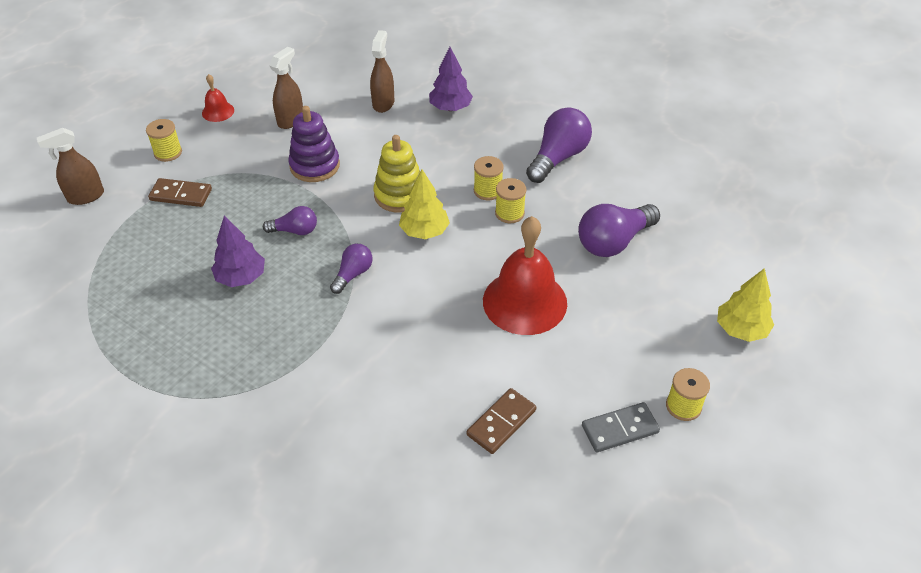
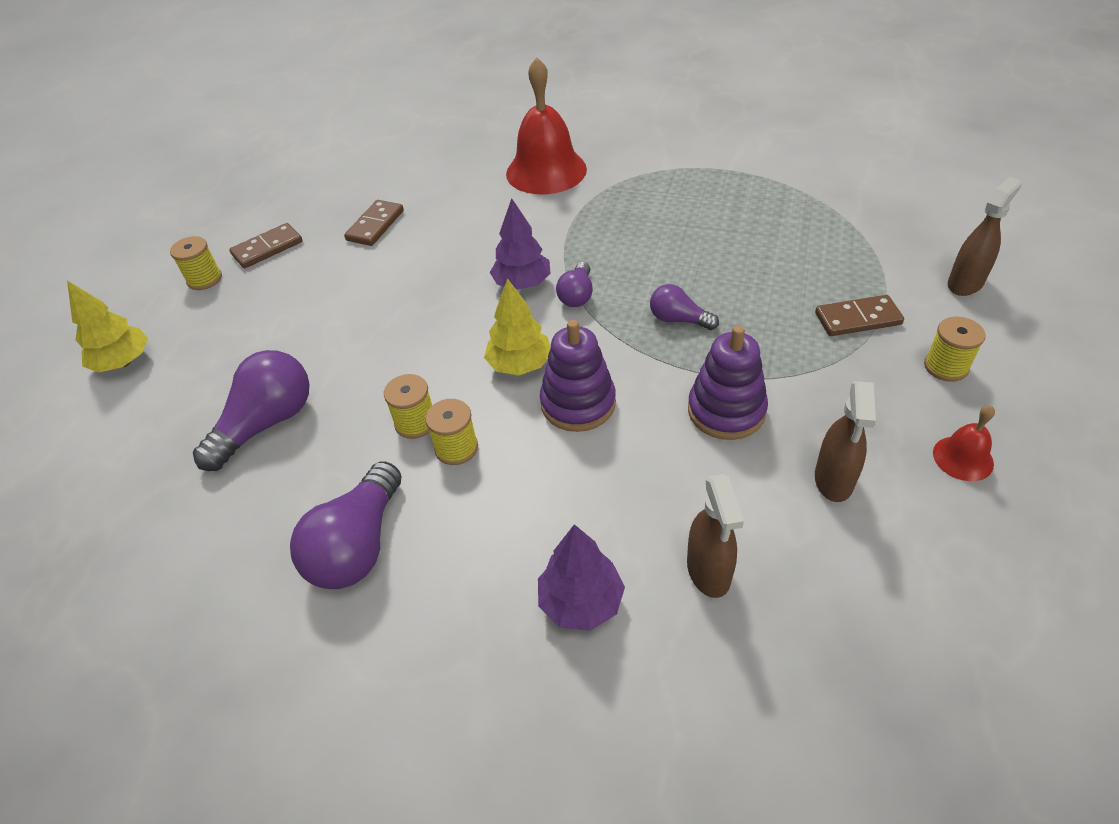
camera: 165 degrees right, 0 degrees up
purple tree [211,216,265,287] -> purple tree moved to [490,198,550,290]
purple light bulb [263,206,317,235] -> purple light bulb turned 45 degrees clockwise [650,284,719,330]
yellow stacking toy [373,135,420,213] -> purple stacking toy [540,320,616,432]
red bell [483,216,567,335] -> red bell moved to [506,57,587,194]
grey domino [582,402,660,452] -> brown domino [229,223,303,268]

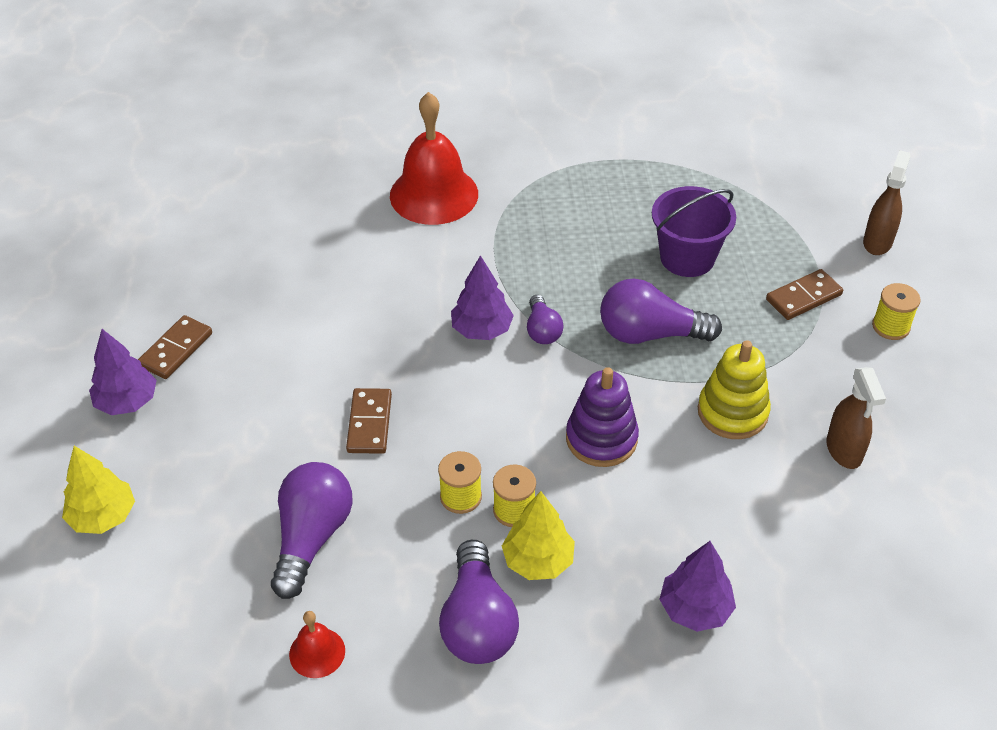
camera: 25 degrees left, 0 degrees up
yellow spool [170,236,222,290] -> purple tree [89,329,157,415]
brown domino [344,200,404,246] -> brown domino moved to [346,388,392,454]
yellow tree [484,278,551,376] -> yellow tree moved to [502,491,575,580]
purple light bulb [650,284,719,330] -> purple light bulb [600,279,722,344], size x1.77
brown spray bottle [687,474,744,598] -> none
purple stacking toy [688,326,768,440] -> yellow stacking toy [698,340,771,439]
red bell [933,405,995,481] -> red bell moved to [289,611,345,678]
none -> purple bucket [652,186,736,277]

